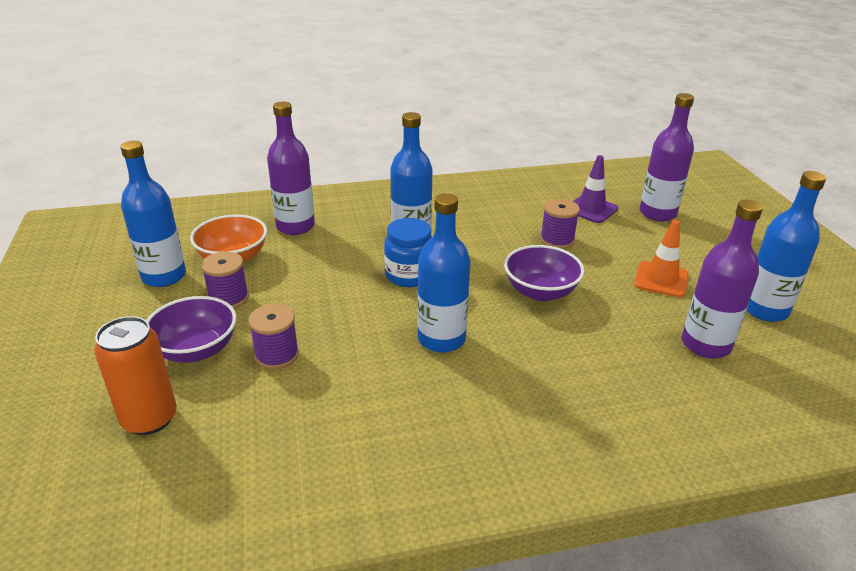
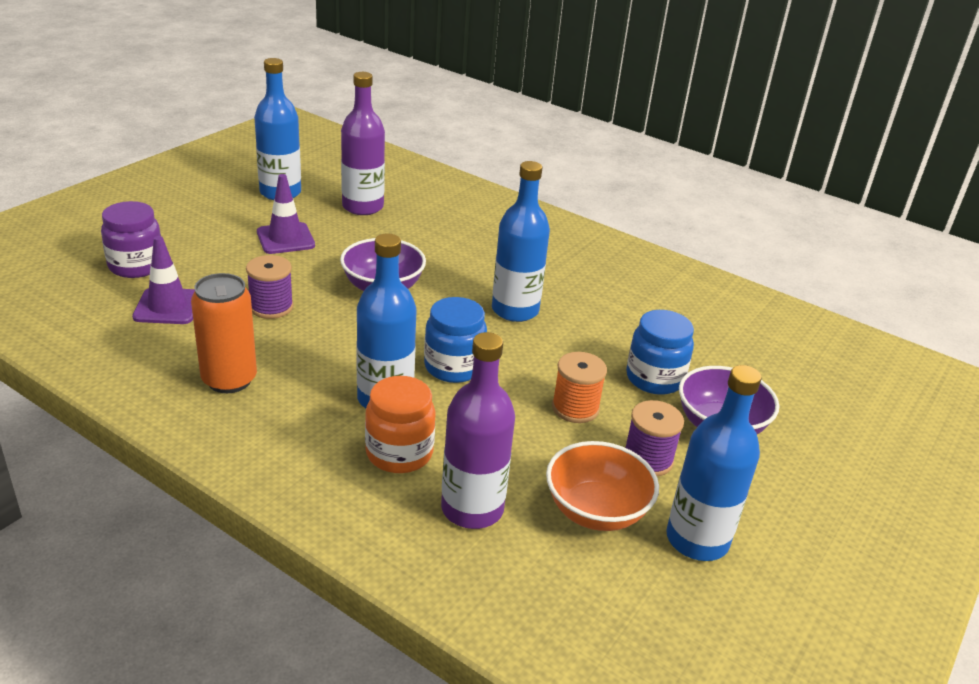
camera: 135 degrees left, 0 degrees up
orange can [94,316,177,435] -> orange can moved to [191,273,257,393]
purple spool [248,304,299,369] -> blue jar [626,310,694,395]
orange traffic cone [634,220,688,298] -> purple traffic cone [257,174,315,254]
purple bottle [640,93,694,221] -> purple jar [101,201,161,278]
none -> orange jar [365,376,435,473]
none -> orange spool [552,352,607,423]

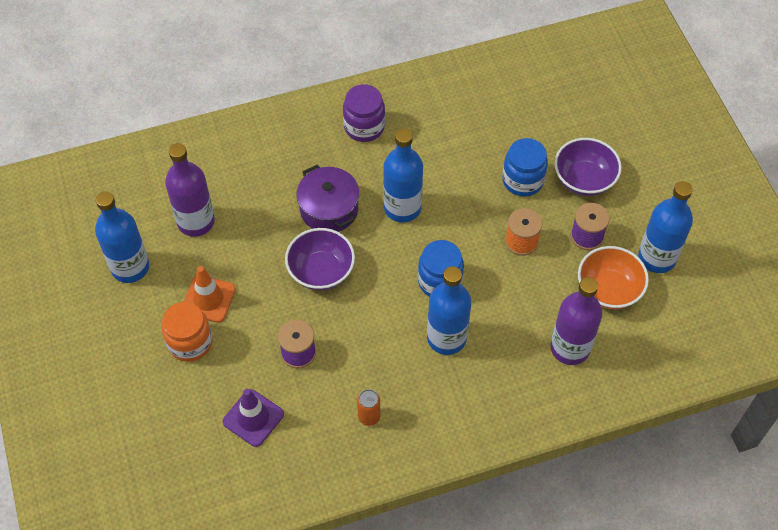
camera: 50 degrees left, 25 degrees up
purple jar [101,201,161,278] -> purple jar moved to [343,84,385,142]
orange can [191,273,257,393] -> orange can [357,389,380,426], size x0.55
purple traffic cone [257,174,315,254] -> orange traffic cone [184,266,236,323]
orange jar [365,376,435,473] -> orange jar moved to [162,302,212,362]
none -> purple pot [297,165,360,232]

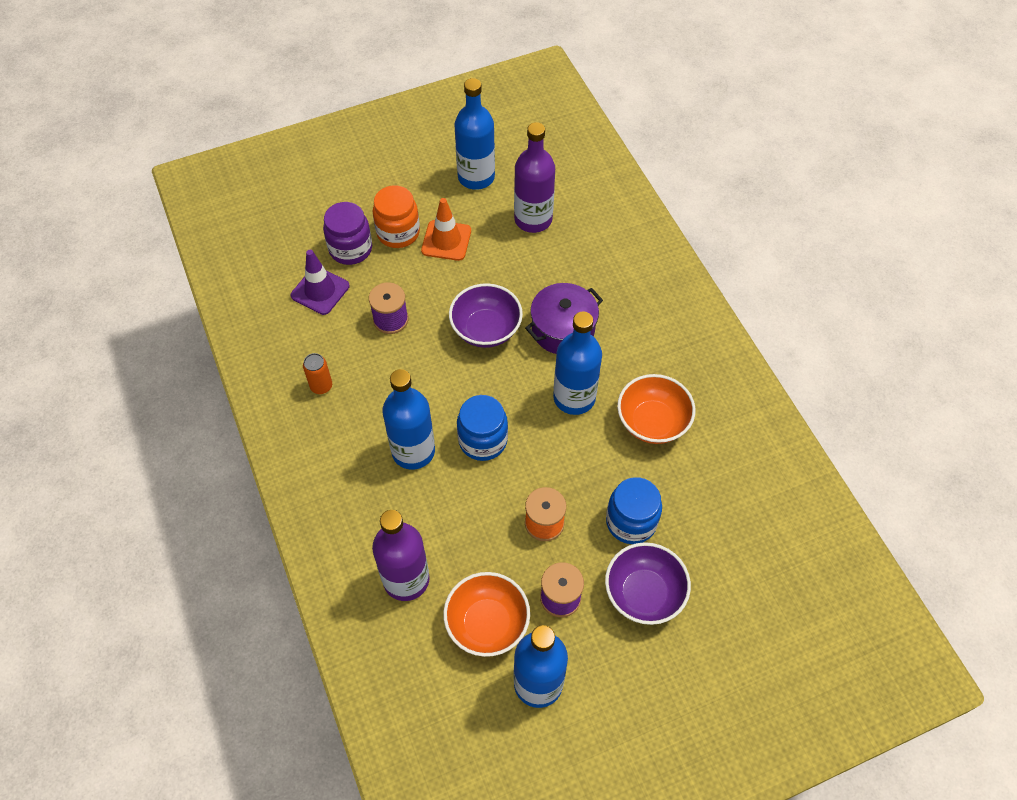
camera: 85 degrees right, 0 degrees up
purple jar [343,84,385,142] -> purple jar moved to [323,202,372,265]
none -> orange bowl [617,374,696,444]

